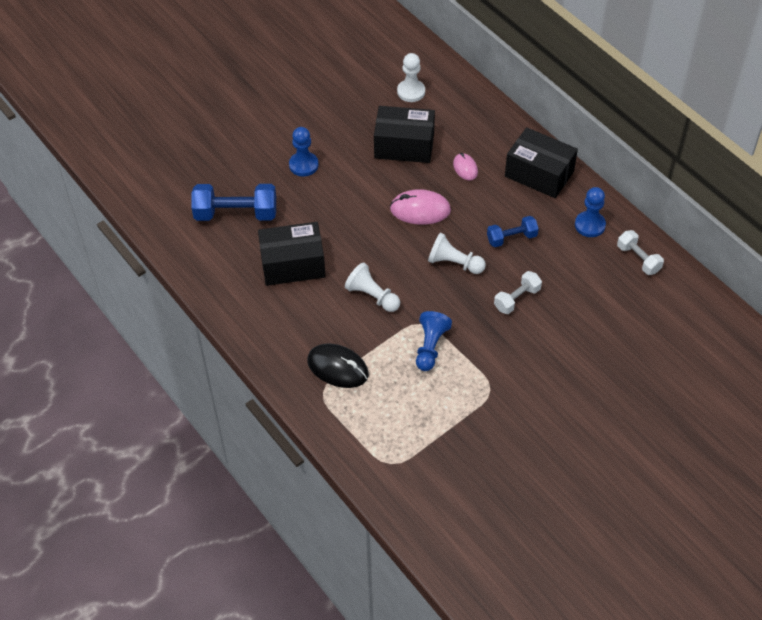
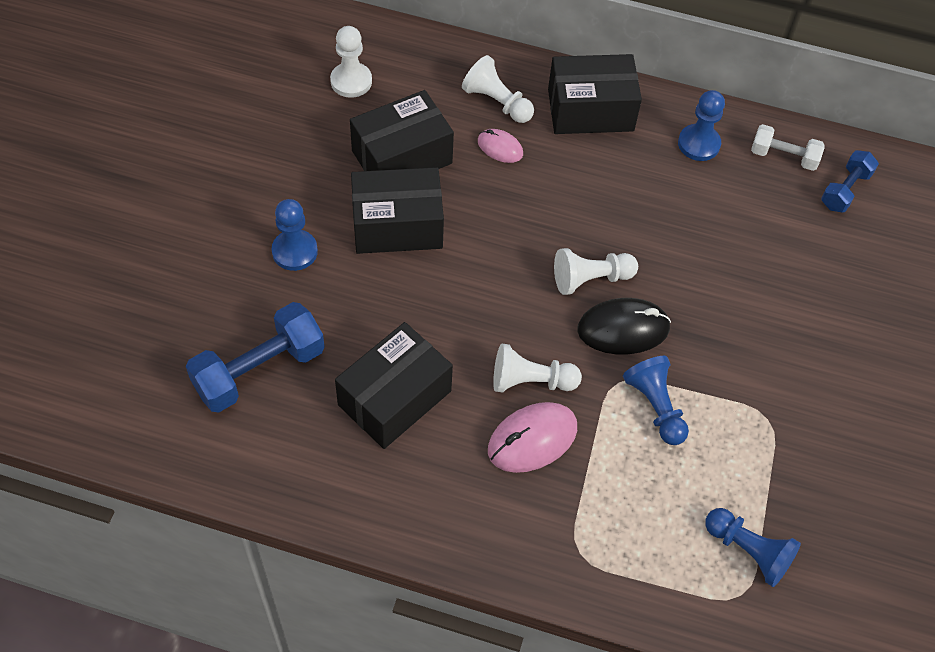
camera: 40 degrees left, 5 degrees up
black mouse [307,343,369,388] -> black mouse moved to [577,298,671,355]
pink mouse [390,189,451,225] -> pink mouse moved to [488,402,577,473]
blue dumbbell [487,216,539,247] -> blue dumbbell moved to [821,150,879,212]
white dumbbell [494,271,542,314] -> none
none -> black box [351,167,444,254]
none -> white pawn [462,55,534,123]
none -> blue pawn [705,508,801,587]

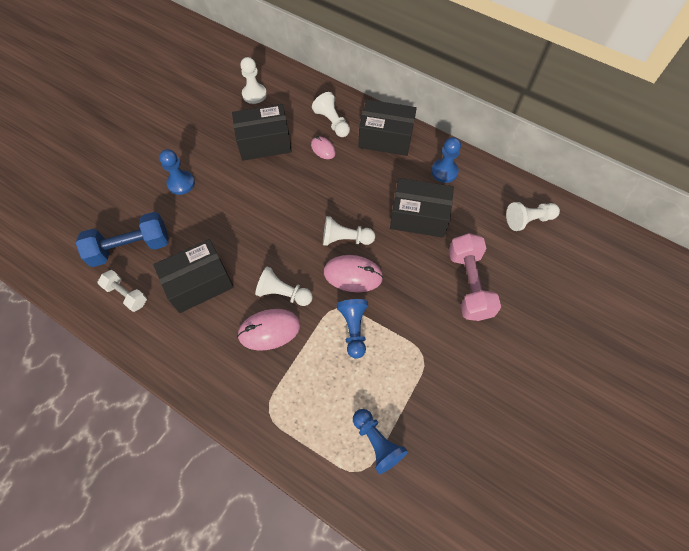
camera: 20 degrees right, 5 degrees up
black box [351,167,444,254] -> black box moved to [390,178,454,238]
black mouse [577,298,671,355] -> pink mouse [324,255,383,292]
white dumbbell [751,124,825,171] -> white dumbbell moved to [98,270,147,312]
blue dumbbell [821,150,879,212] -> white pawn [506,202,560,231]
none -> pink dumbbell [449,233,501,321]

